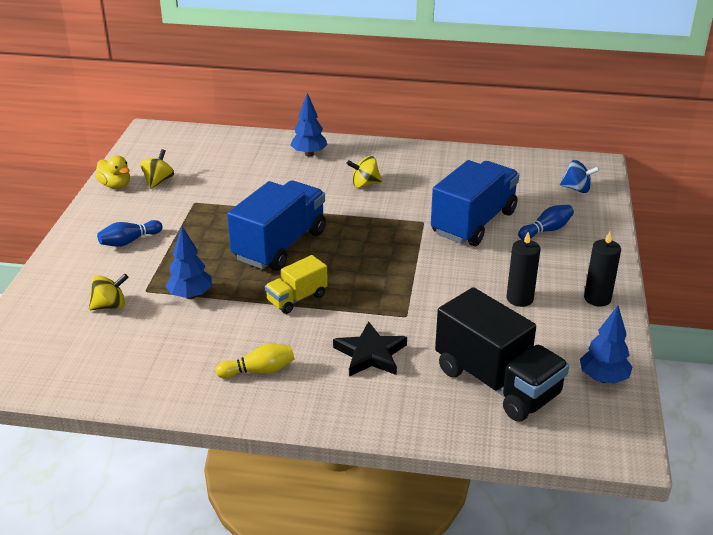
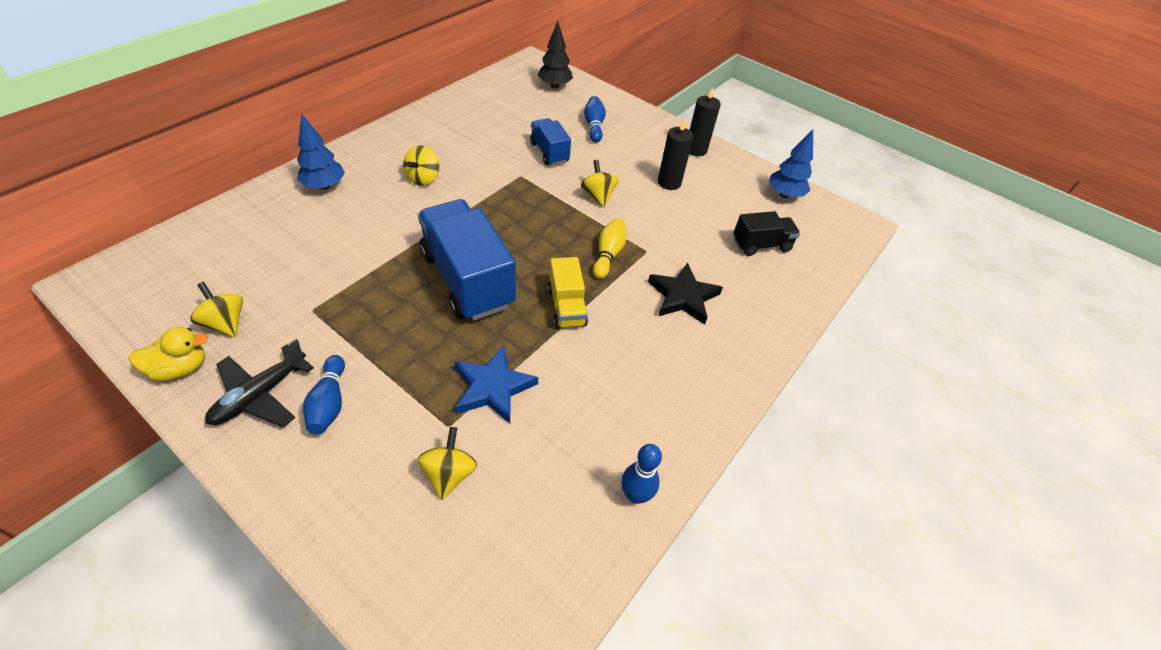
camera: 65 degrees left, 15 degrees up
blue tree [165,226,212,299] -> blue star [455,346,538,424]
yellow bowling pin [215,344,295,378] -> yellow bowling pin moved to [593,218,626,279]
blue truck [431,160,519,246] -> blue truck [530,118,571,165], size x0.53
black truck [435,287,569,422] -> black truck [733,211,800,256], size x0.53
blue spinning top [560,160,600,193] -> black tree [538,21,573,88]
none -> black plane [205,339,314,427]
none -> yellow spinning top [581,160,619,208]
none -> blue bowling pin [621,444,662,504]

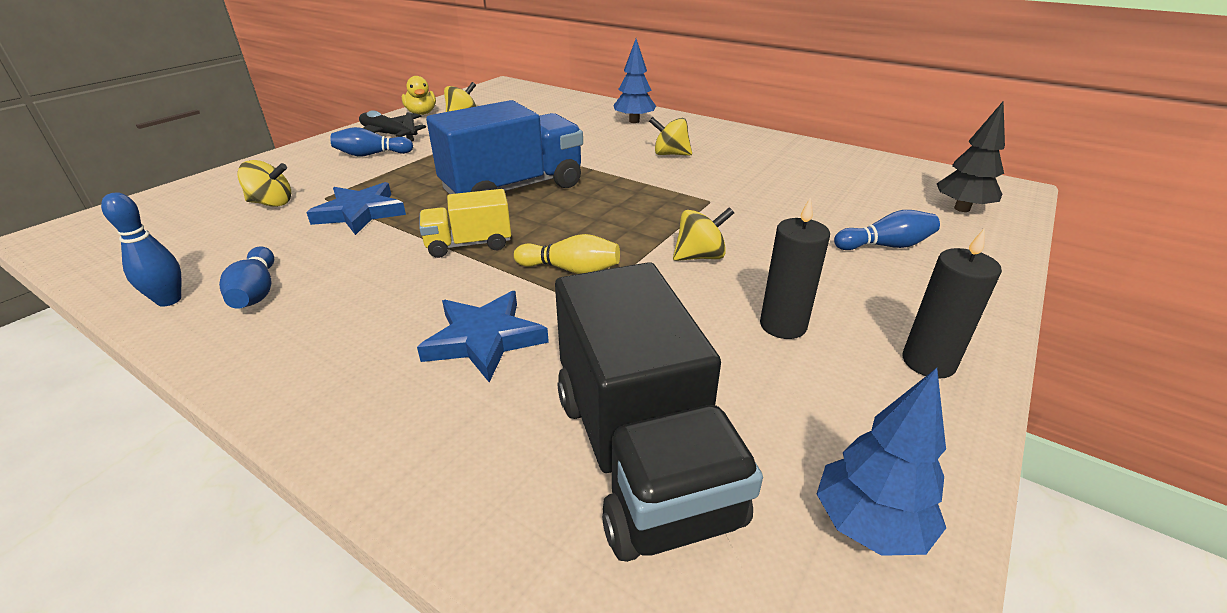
camera: 90 degrees right, 15 degrees down
blue truck [530,118,571,165] -> none
black star [648,263,723,325] -> blue star [417,291,549,382]
black truck [733,211,800,256] -> black truck [555,262,763,562], size x1.90
none -> blue bowling pin [219,246,274,309]

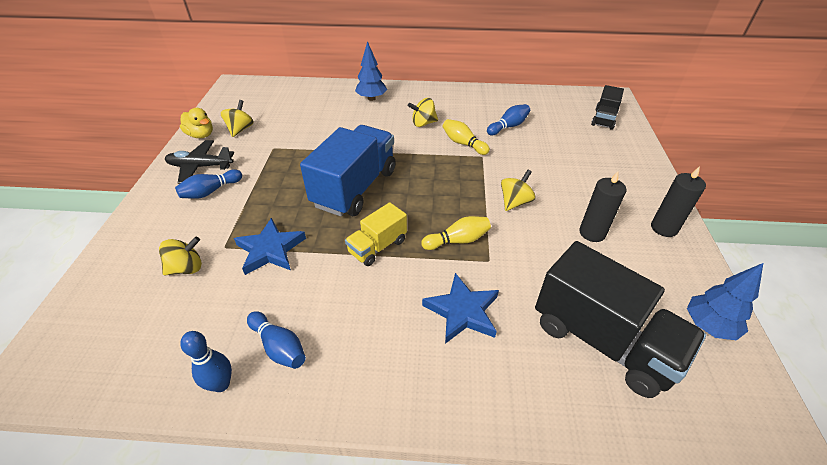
camera: 30 degrees left, 10 degrees up
blue bowling pin [834,210,940,250] -> blue bowling pin moved to [487,104,530,136]
black tree [937,102,1005,212] -> black truck [591,85,624,130]
none -> yellow bowling pin [443,119,490,155]

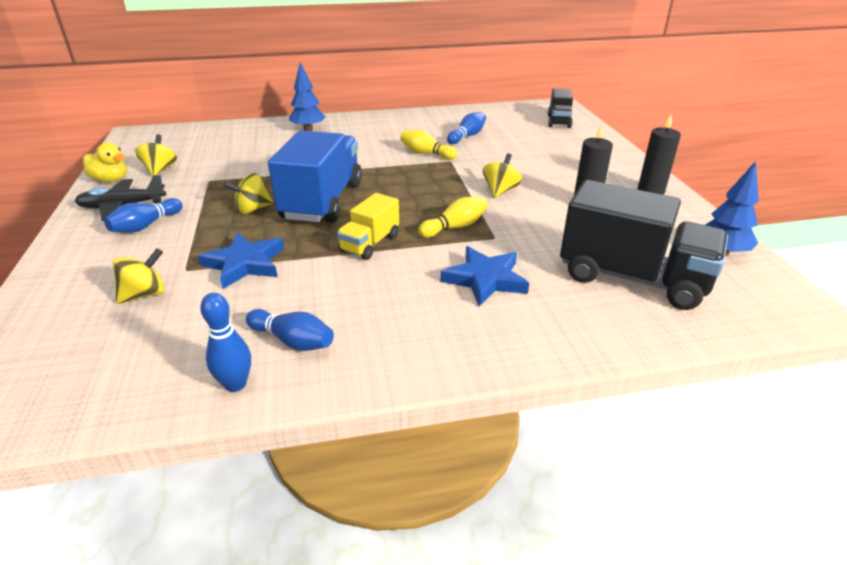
camera: 15 degrees left, 10 degrees down
yellow spinning top [408,98,438,127] -> yellow spinning top moved to [223,173,273,214]

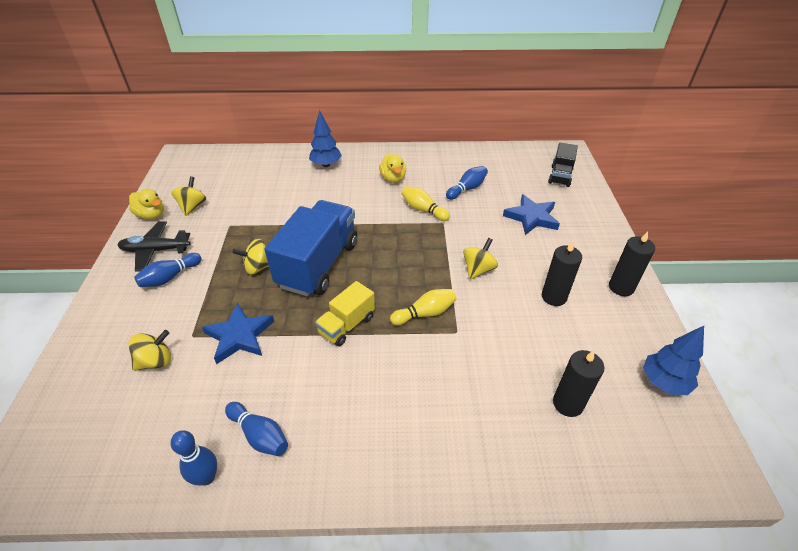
camera: 10 degrees right, 10 degrees up
blue star [441,246,529,306] -> blue star moved to [503,194,560,235]
black truck [560,180,728,310] -> black candle [553,350,604,417]
none -> yellow duck [379,154,406,183]

